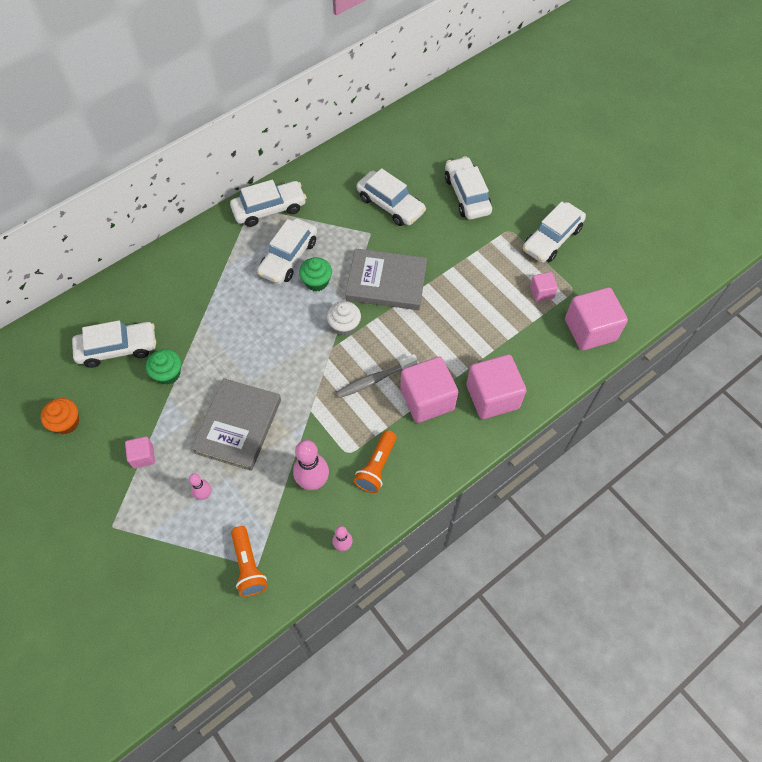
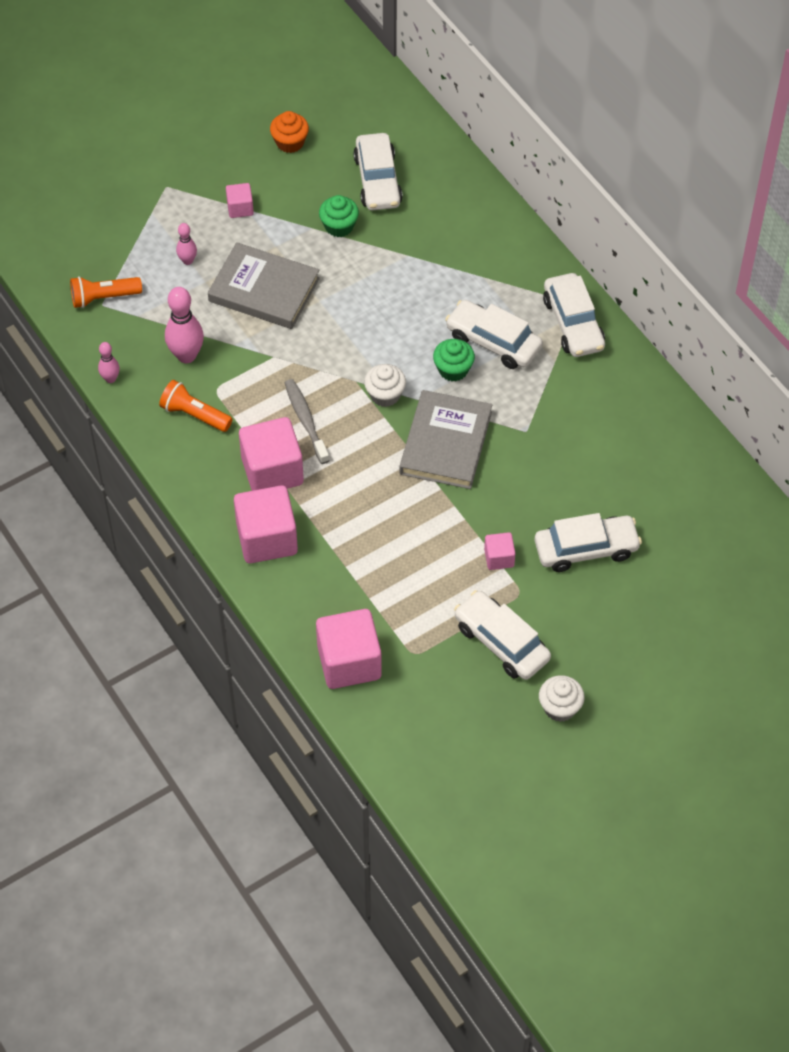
camera: 95 degrees right, 5 degrees down
white car [357,168,426,226] -> none
pink cube [530,272,558,302] -> pink cube moved to [484,532,515,570]
none -> white cupcake [539,675,585,722]

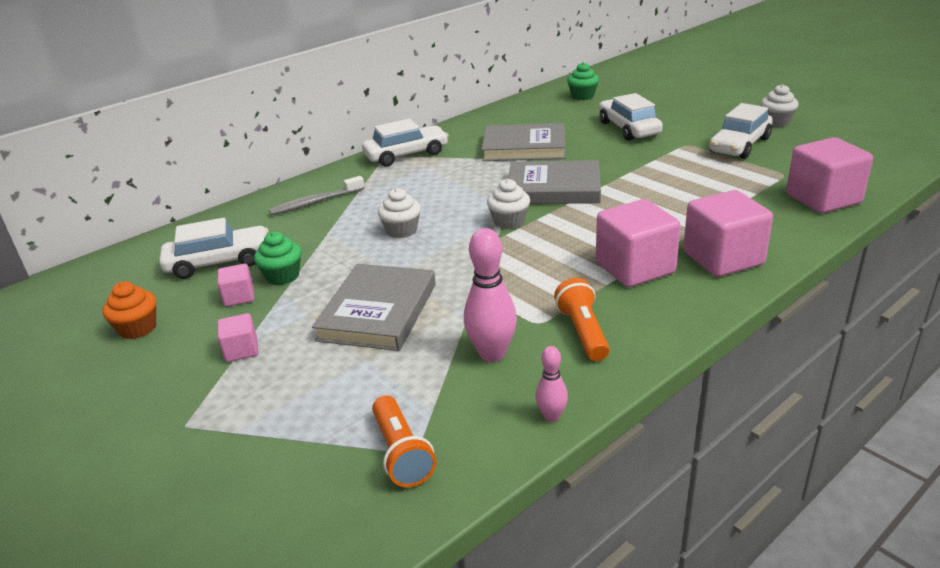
camera: 95 degrees left, 25 degrees down
orange flashlight [159,380,232,432] -> orange flashlight turned 150 degrees clockwise [554,278,610,361]
pink bowling pin [176,223,197,265] -> none
grey toothbrush [285,379,330,464] -> grey toothbrush moved to [269,176,365,215]
green cupcake [433,339,475,381] -> green cupcake moved to [567,62,599,100]
white car [445,300,543,369] -> none
pink cube [484,532,515,570] -> pink cube moved to [217,264,254,307]
none -> white cupcake [378,188,421,238]
none -> grey book [482,123,566,161]

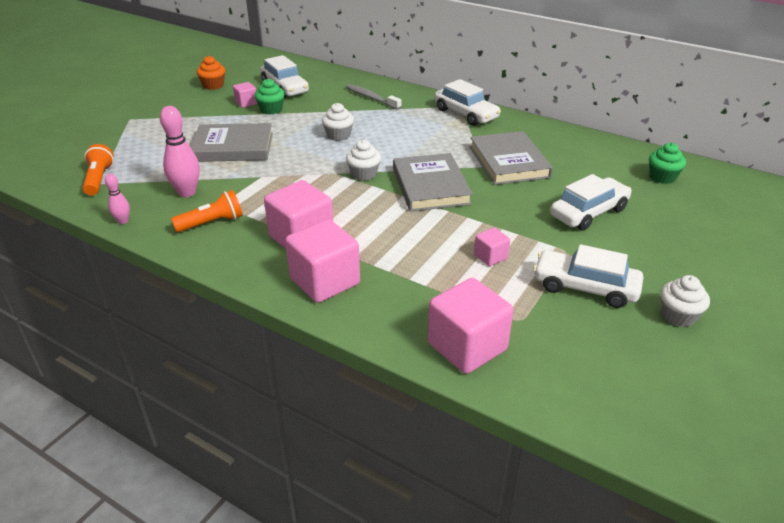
camera: 70 degrees right, 5 degrees up
pink cube [217,313,258,362] -> pink cube moved to [474,228,510,266]
orange flashlight [372,395,436,487] -> orange flashlight turned 120 degrees clockwise [83,144,114,196]

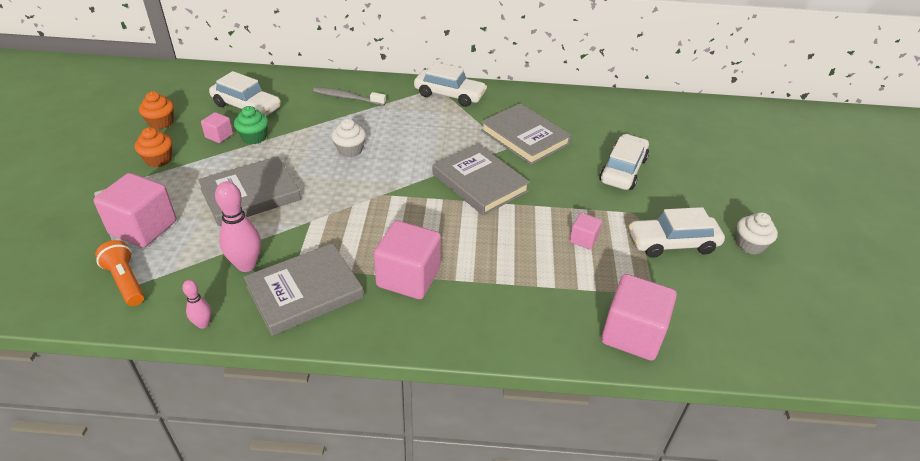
camera: 30 degrees left, 5 degrees up
orange flashlight [171,190,243,232] -> grey book [244,243,364,336]
pink cube [285,219,360,303] -> pink cube moved to [93,173,176,248]
white cupcake [346,140,381,181] -> none
green cupcake [649,143,686,184] -> none
none -> orange cupcake [135,127,172,167]

